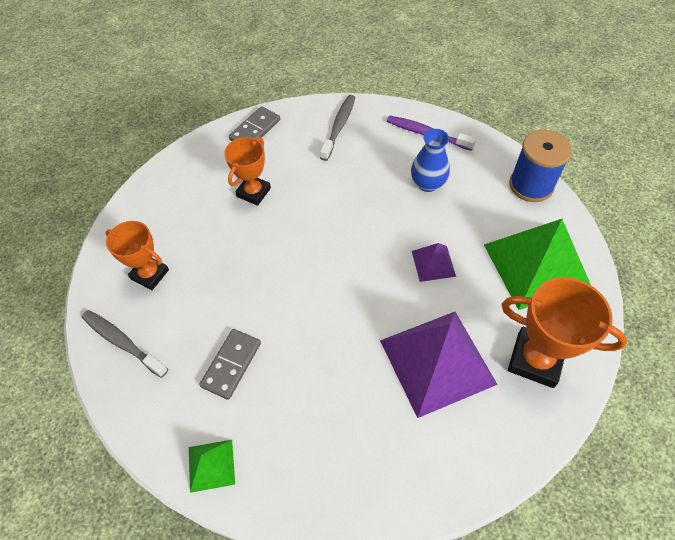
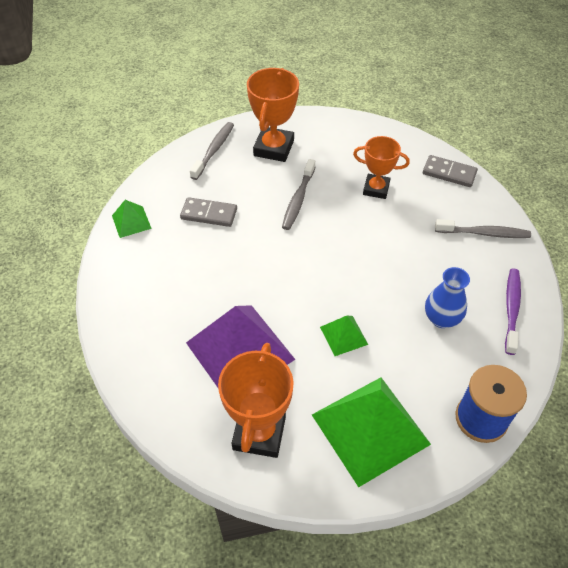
camera: 75 degrees right, 5 degrees down
orange trophy [105,221,169,290] -> orange trophy [247,68,299,162], size x1.50
purple pyramid [412,243,456,282] -> green pyramid [320,315,368,356]
none -> grey toothbrush [282,159,315,230]

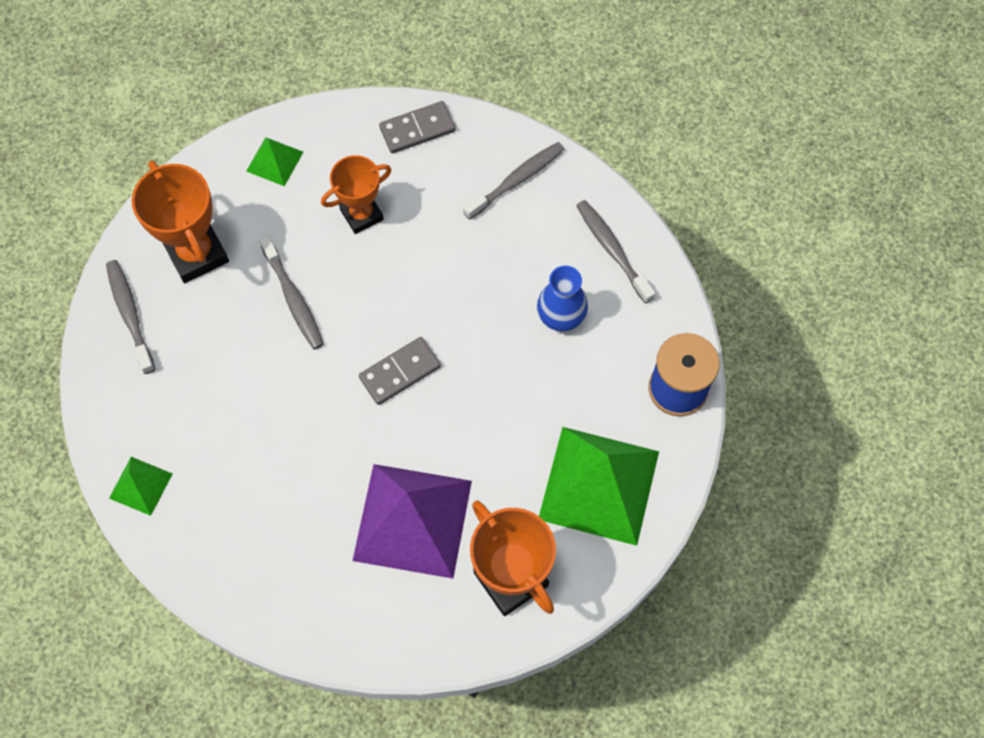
camera: 45 degrees left, 15 degrees up
grey domino [180,197,237,227] -> grey domino moved to [359,337,441,405]
green pyramid [320,315,368,356] -> green pyramid moved to [246,137,303,186]
purple toothbrush [505,268,521,355] -> grey toothbrush [576,200,655,304]

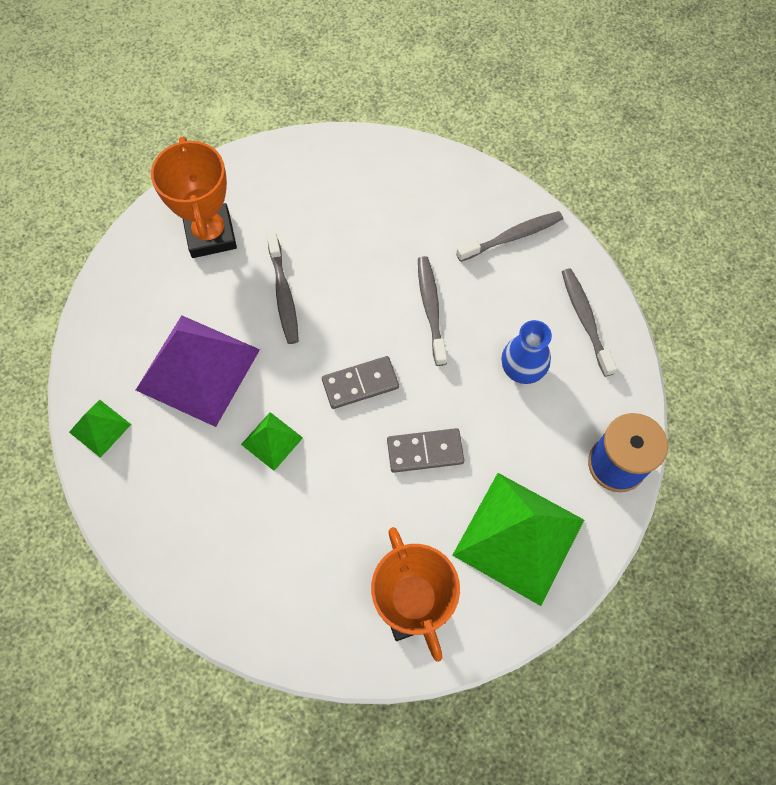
camera: 15 degrees right, 0 degrees up
grey toothbrush [106,260,155,374] -> grey toothbrush moved to [418,256,447,366]
green pyramid [246,137,303,186] -> green pyramid moved to [241,412,303,471]
orange trophy [321,155,392,234] -> none
purple pyramid [352,464,472,579] -> purple pyramid moved to [136,315,260,427]
grey domino [379,101,456,153] -> grey domino moved to [387,428,464,473]

